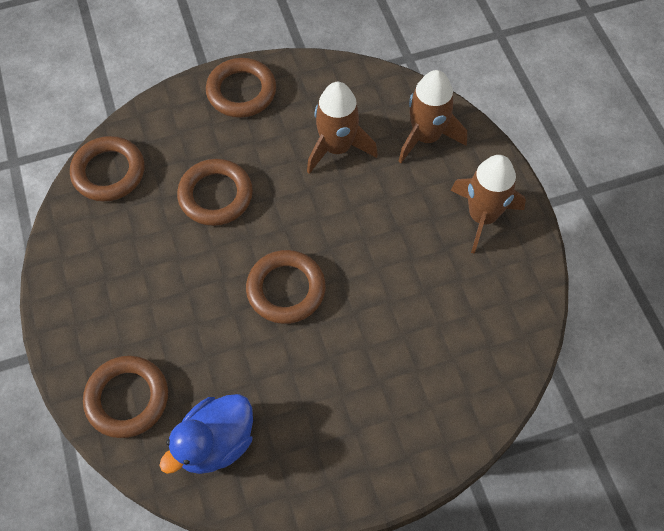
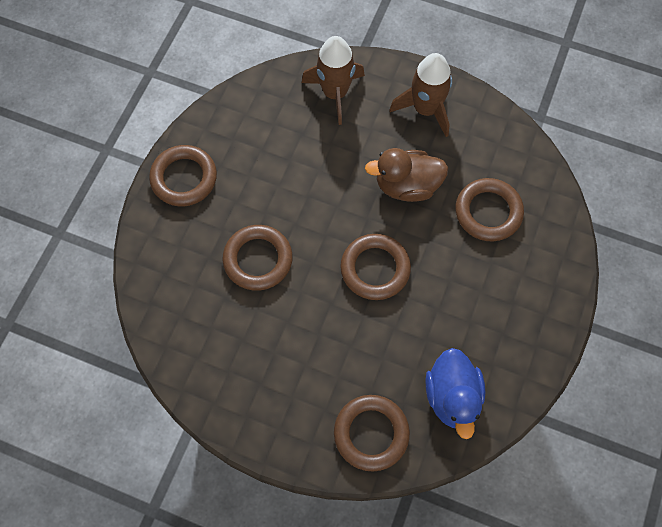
camera: 50 degrees left, 5 degrees up
brown ring [70,136,145,202] -> brown ring moved to [455,178,524,241]
brown rocket [307,82,378,174] -> none
none -> brown duck [365,148,448,202]

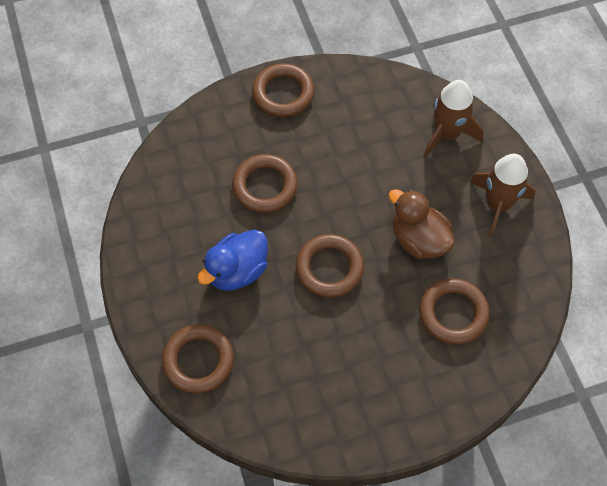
camera: 50 degrees right, 5 degrees down
blue duck [425,348,485,439] -> blue duck moved to [197,230,268,291]

